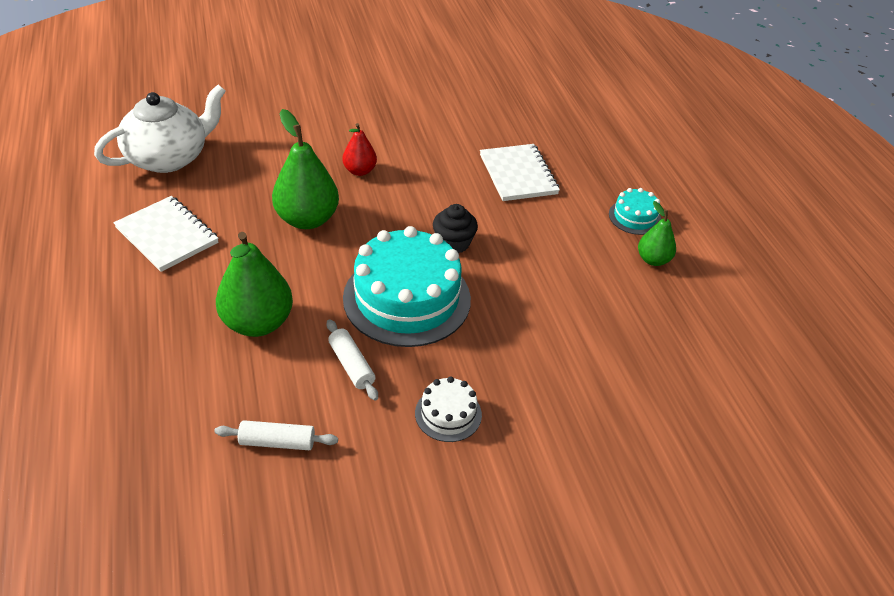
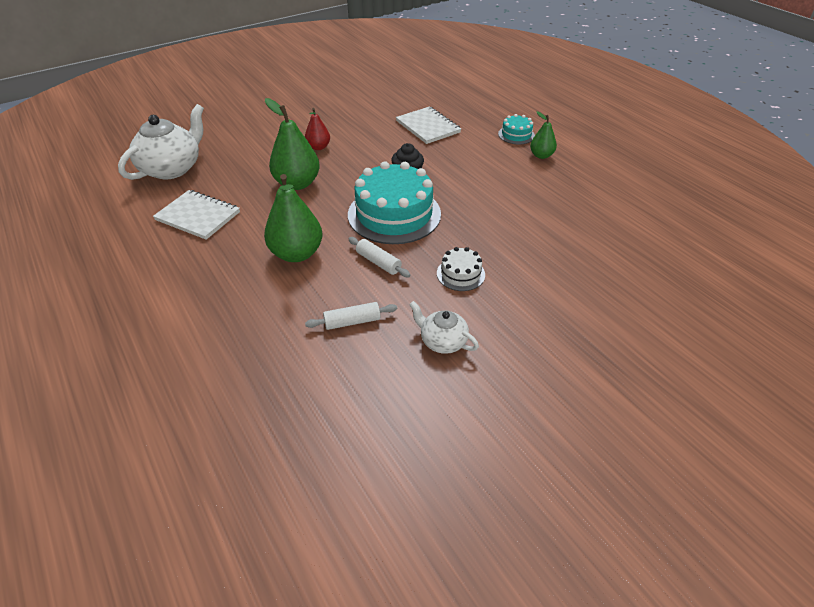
camera: 15 degrees left, 0 degrees up
none -> white teapot [409,301,479,354]

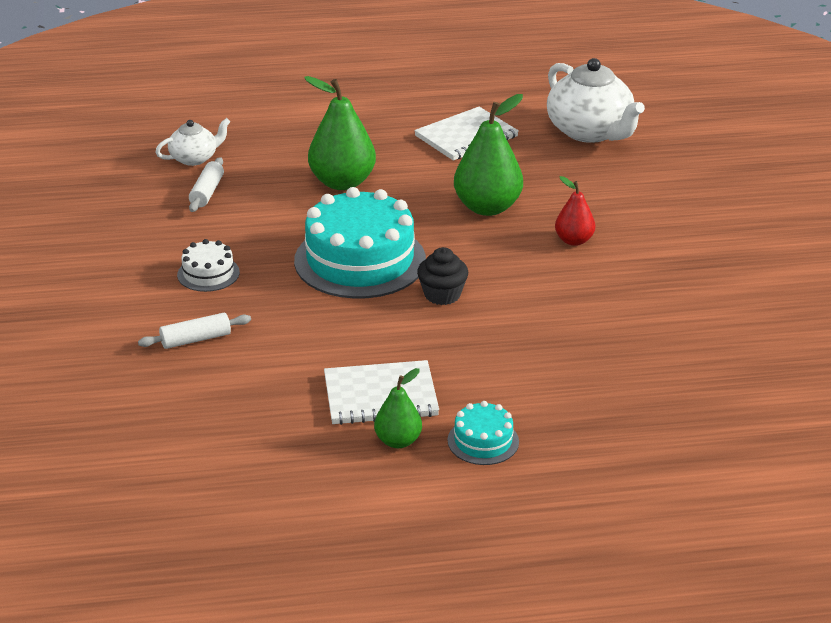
camera: 115 degrees right, 10 degrees down
white rolling pin [348,237,410,277] -> white rolling pin moved to [138,313,251,349]
white notebook [396,106,461,144] -> white notebook moved to [324,360,439,425]
white teapot [409,301,479,354] -> white teapot moved to [155,118,230,166]

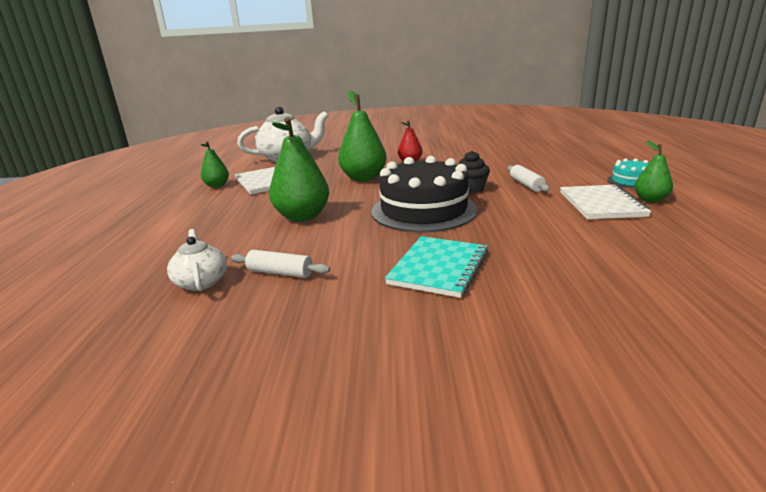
camera: 80 degrees left, 10 degrees down
white rolling pin [138,313,251,349] -> white rolling pin moved to [508,165,550,192]
white cake [177,239,240,292] -> turquoise notebook [385,236,488,298]
turquoise cake [294,187,426,299] -> black cake [371,156,478,232]
none -> green pear [201,141,229,188]

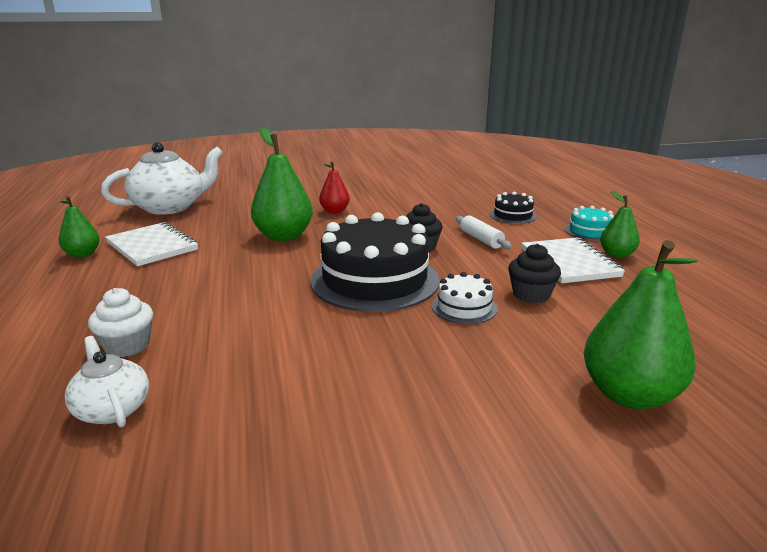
camera: 15 degrees left, 0 degrees up
white rolling pin [231,250,330,278] -> none
green pear [269,117,329,221] -> green pear moved to [584,240,698,409]
turquoise notebook [385,236,488,298] -> none
none -> white cupcake [88,288,153,357]
none -> white cake [432,272,498,324]
none -> black cake [490,192,537,224]
none -> black cupcake [508,244,561,303]

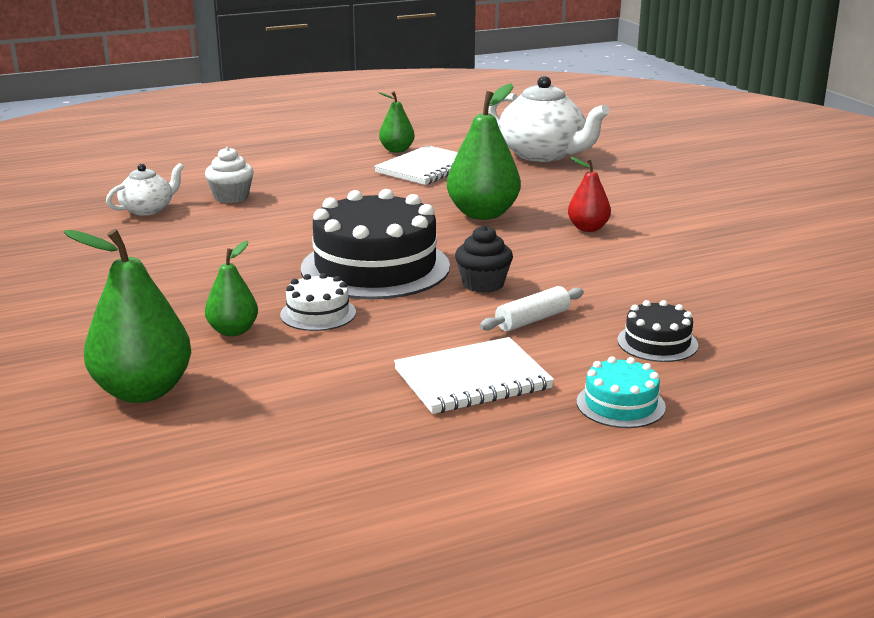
camera: 80 degrees right, 0 degrees up
black cupcake [508,244,561,303] -> none
green pear [600,191,640,258] -> green pear moved to [205,241,258,336]

